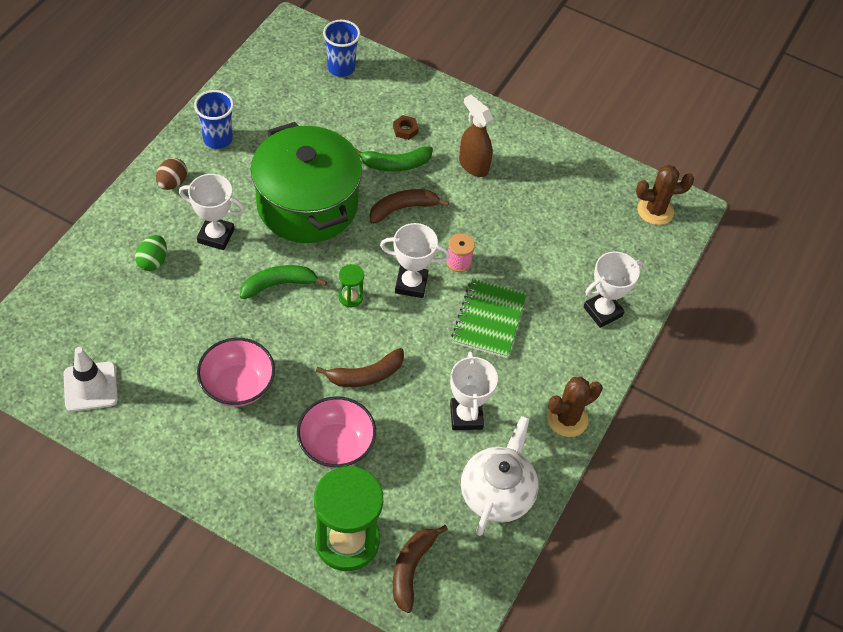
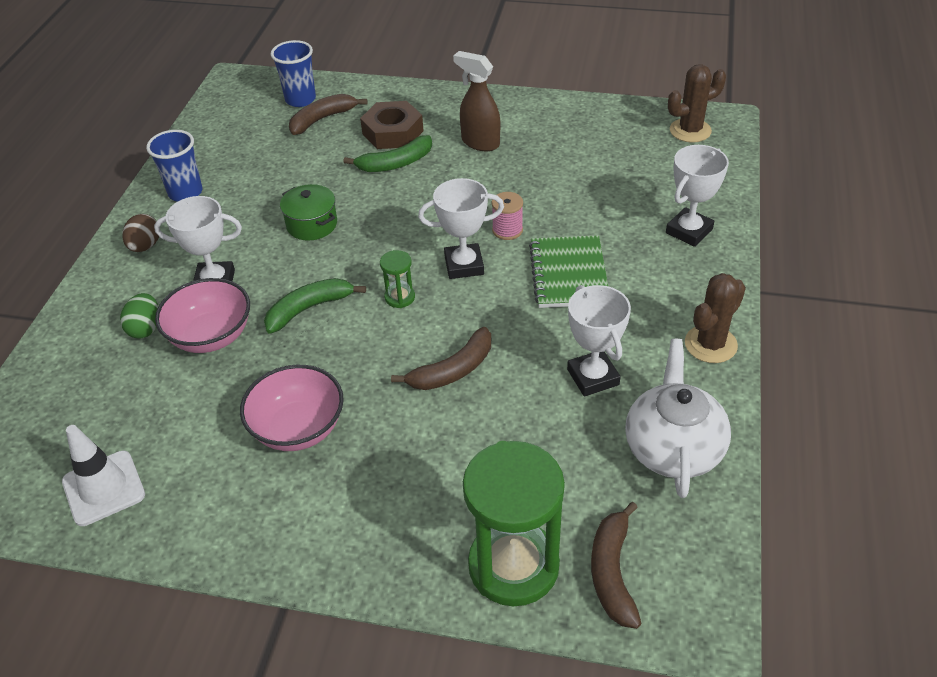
camera: 10 degrees left, 10 degrees down
green pot [251,122,362,243] -> green pot [280,184,337,241], size x0.43
pink bowl [297,396,376,469] -> pink bowl moved to [155,278,250,353]
brown banana [370,189,449,224] -> brown banana moved to [289,94,368,135]
brown nut [393,115,419,140] -> brown nut [360,101,424,149], size x2.06

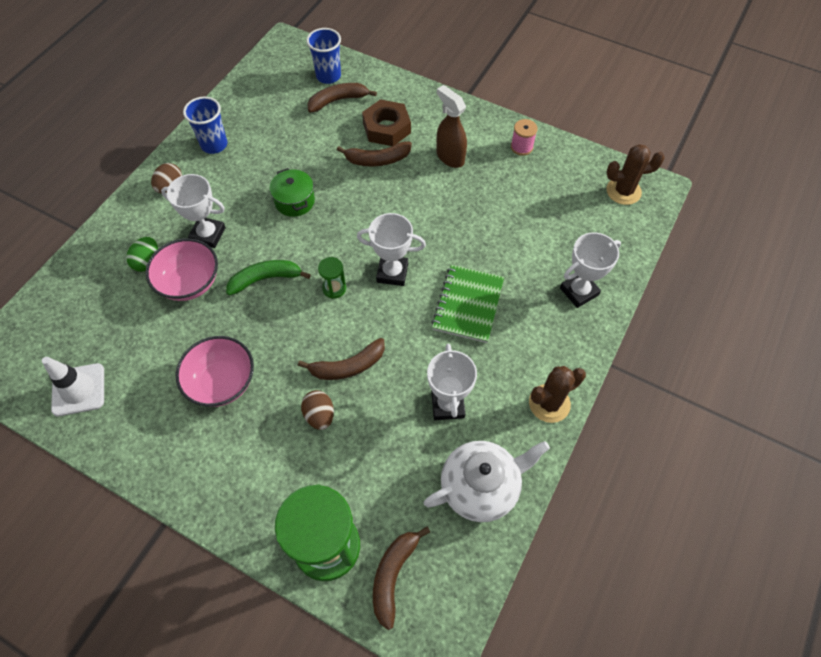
camera: 15 degrees right, 15 degrees up
green banana [343,135,432,172] -> brown banana [337,141,412,166]
pink spool [491,192,523,240] -> pink spool moved to [511,119,538,156]
white teapot [625,339,731,498] -> white teapot turned 45 degrees clockwise [424,441,550,522]
none -> brown egg [301,390,334,430]

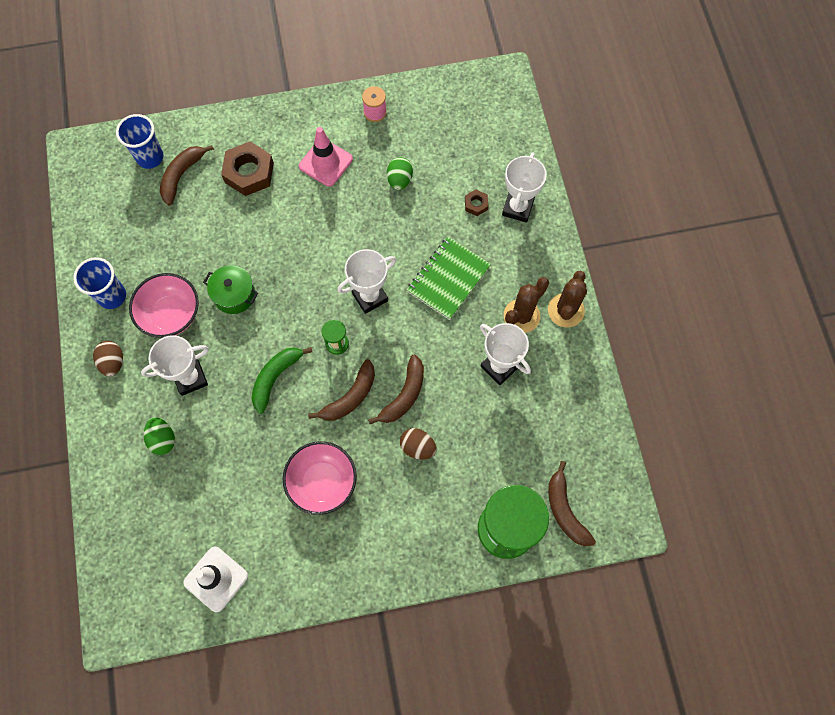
camera: 40 degrees left, 10 degrees up
pink bowl [146,238,218,301] -> pink bowl moved to [129,273,199,338]
brown banana [337,141,412,166] -> brown banana moved to [308,359,375,421]
white teapot [424,441,550,522] -> none
green notebook [431,265,504,343] -> green notebook turned 60 degrees clockwise [407,237,491,320]
brown spray bottle [436,85,467,168] -> pink traffic cone [299,127,353,187]
brown cactus [606,144,665,205] -> brown cactus moved to [504,277,549,333]
none -> green egg [387,157,413,190]
none -> brown nut [465,189,488,216]

